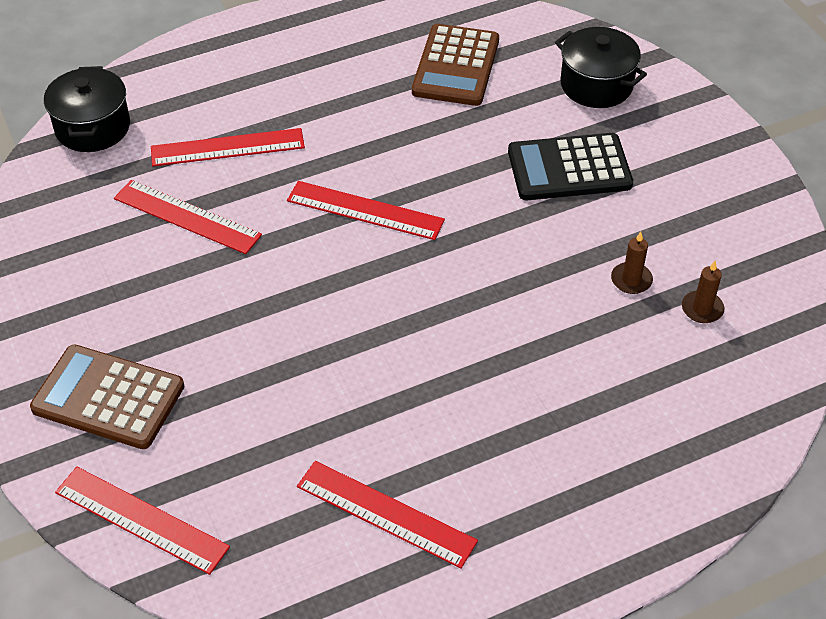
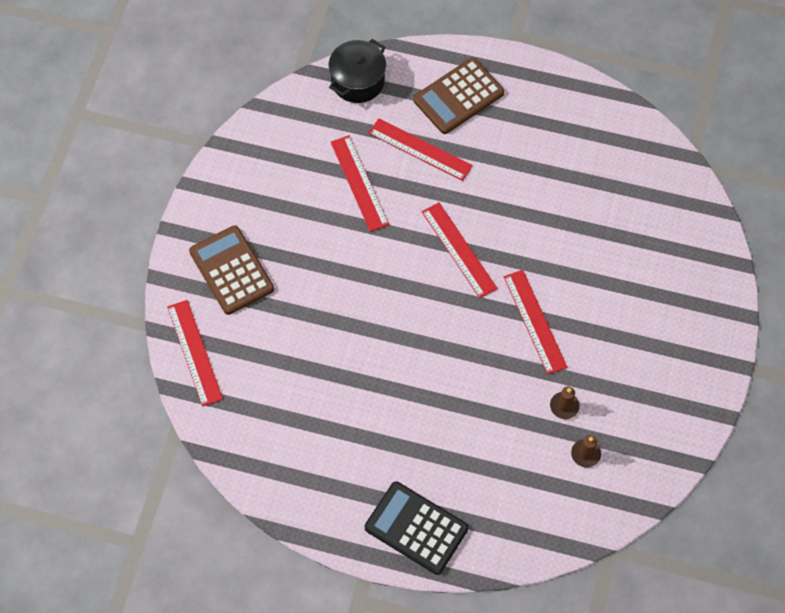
camera: 40 degrees right, 15 degrees up
red ruler [297,461,478,569] -> red ruler moved to [504,270,568,375]
brown calculator [412,24,499,106] -> brown calculator moved to [413,58,504,134]
black calculator [508,133,633,200] -> black calculator moved to [365,481,469,575]
black pot [555,27,647,108] -> none

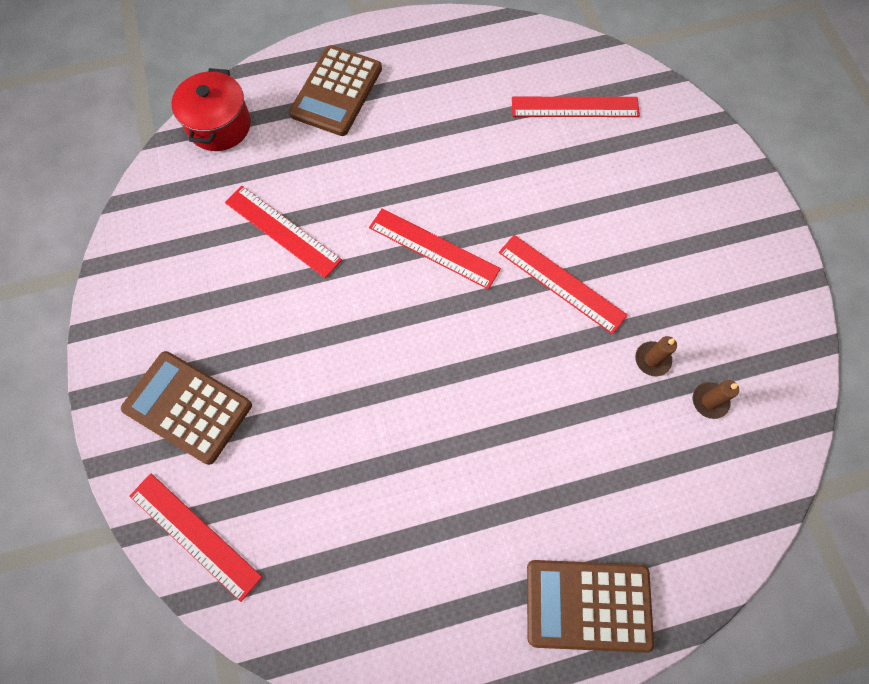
camera: 30 degrees left, 5 degrees up
black pot [329,39,386,103] -> red pot [172,68,251,151]
black calculator [365,481,469,575] -> brown calculator [527,560,654,653]
red ruler [369,118,473,181] -> red ruler moved to [512,97,640,117]

